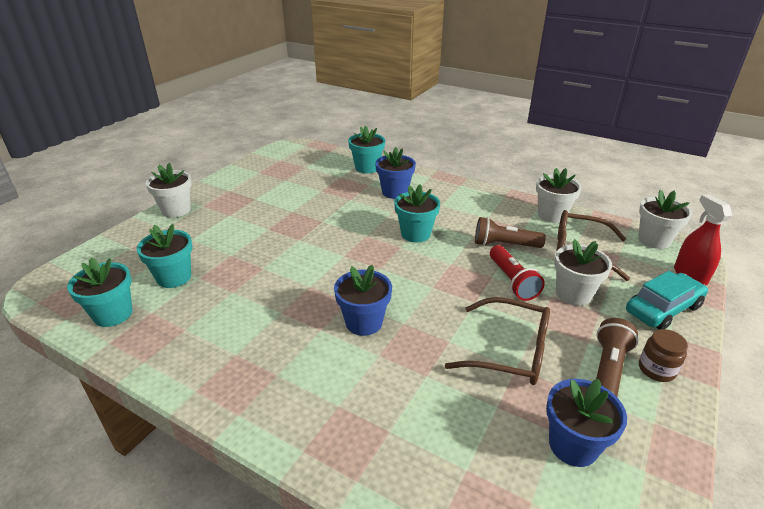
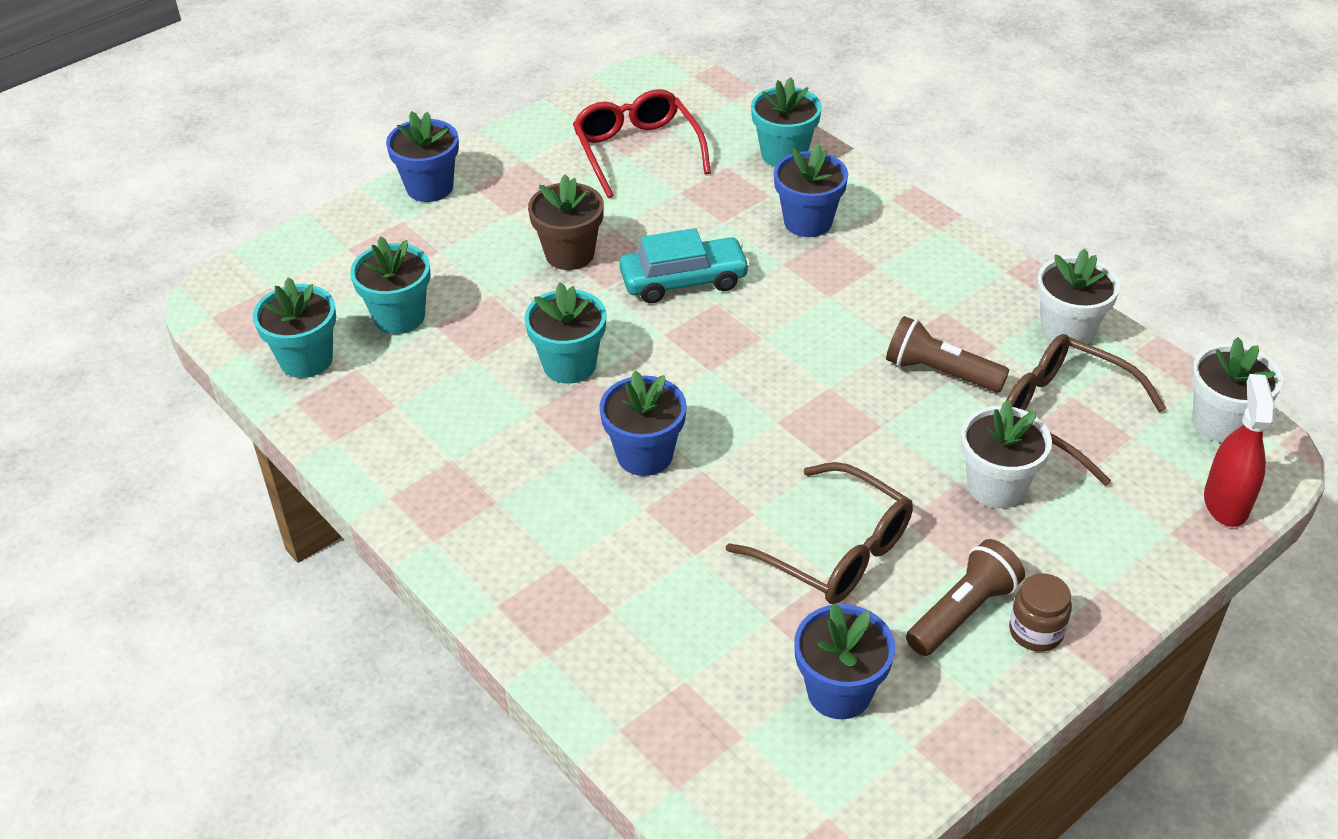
camera: 20 degrees right, 10 degrees up
white flower pot [146,163,192,218] -> blue flower pot [386,111,459,202]
turquoise flower pot [394,184,440,242] -> turquoise flower pot moved to [524,282,607,384]
red flashlight [490,245,545,301] -> none
turquoise car [626,271,708,329] -> turquoise car moved to [619,228,750,303]
none -> brown flower pot [528,174,604,270]
none -> red glasses [573,89,711,198]

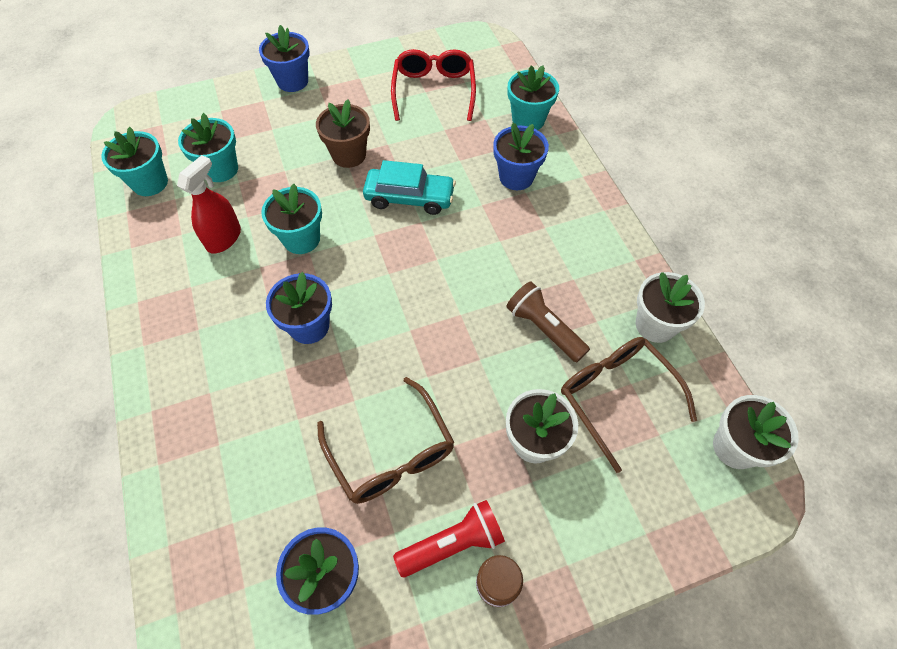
camera: 20 degrees right, 15 degrees up
brown flashlight [906,539,1025,656] -> red flashlight [393,500,505,577]
red spray bottle [1204,374,1275,527] -> red spray bottle moved to [177,155,241,253]

